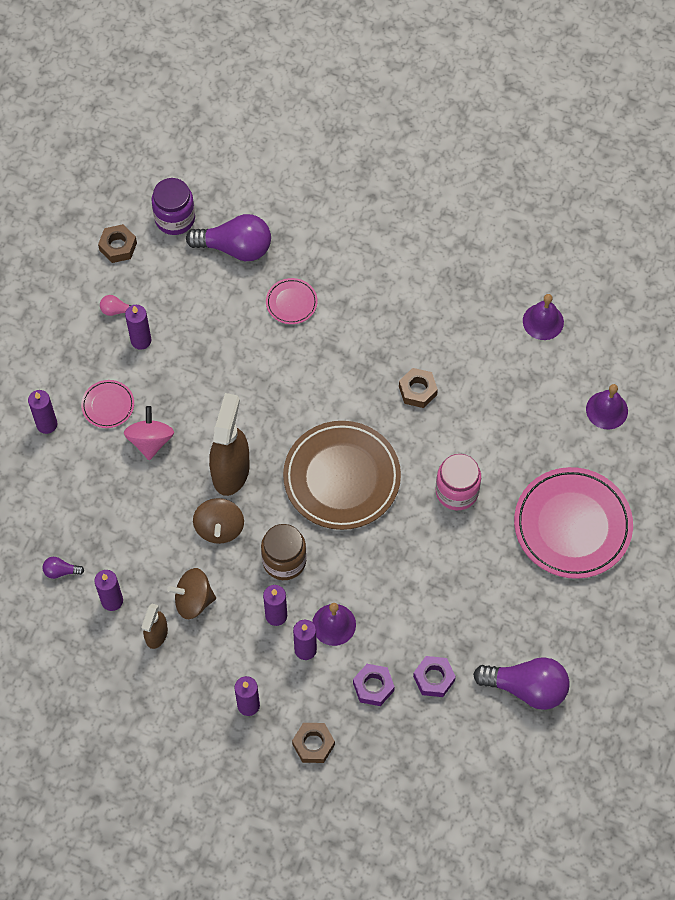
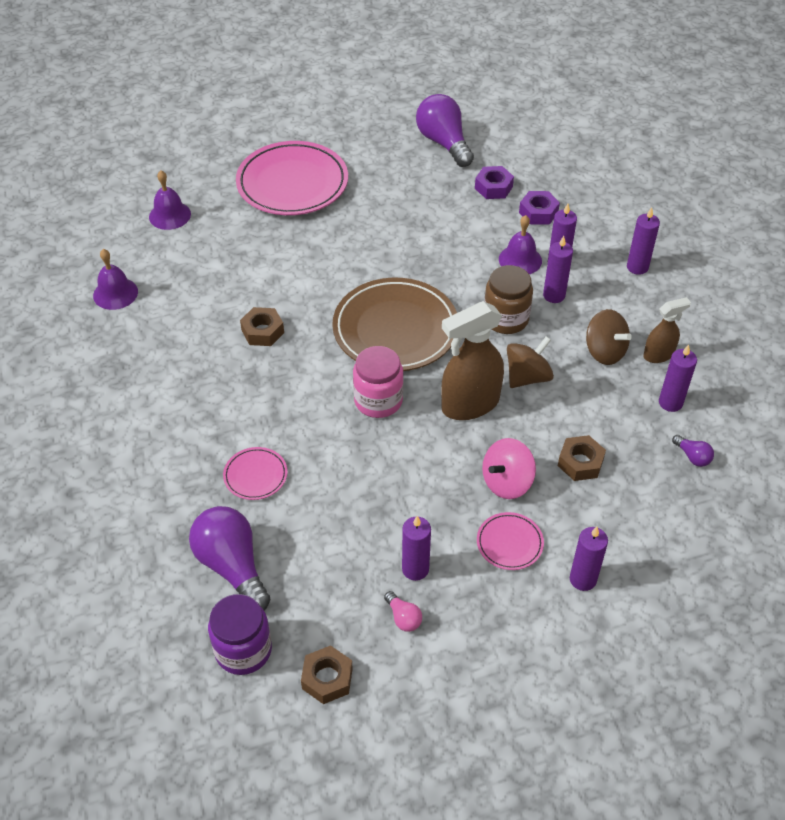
camera: 130 degrees left, 15 degrees down
brown nut [292,723,335,763] -> brown nut moved to [558,435,606,481]
pink jar [436,454,481,510] -> pink jar moved to [353,346,404,418]

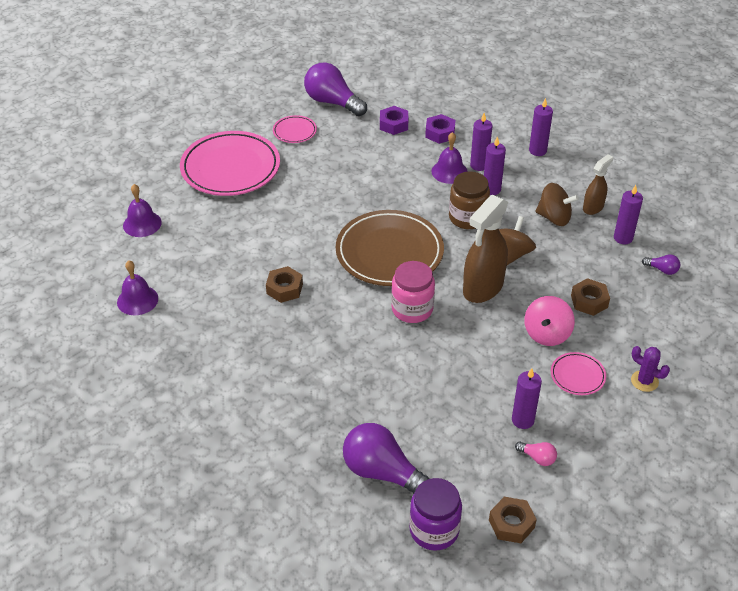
camera: 25 degrees left, 5 degrees down
pink plate [223,447,288,500] -> pink plate moved to [273,115,317,143]
purple candle [570,527,608,591] -> purple cactus [631,346,670,392]

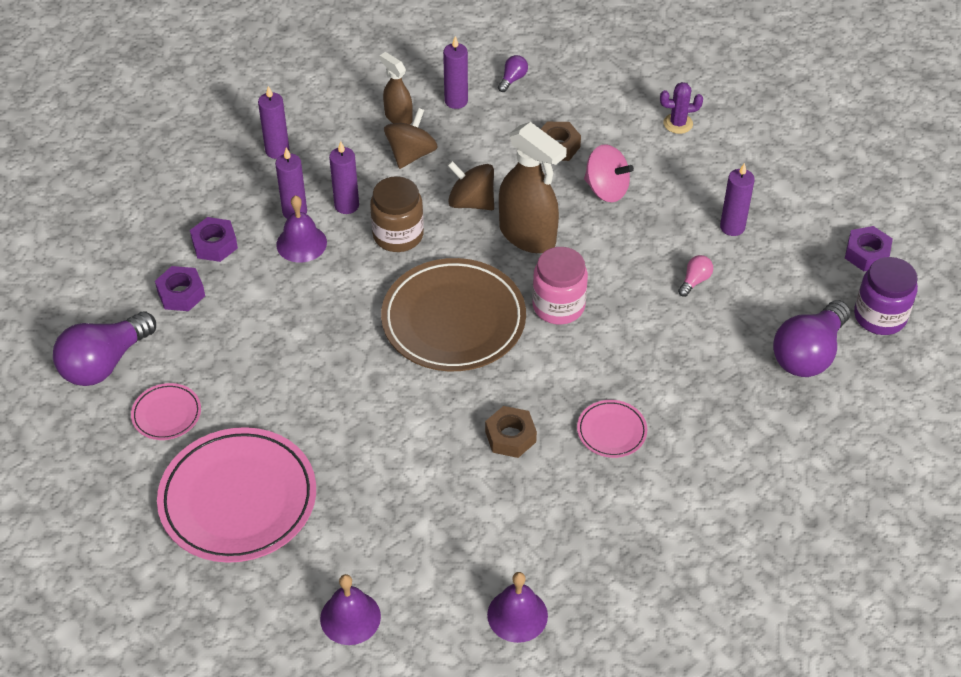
camera: 85 degrees left, 5 degrees up
brown nut [489,497,537,543] -> purple nut [845,226,893,271]
pink light bulb [515,441,557,466] -> pink light bulb moved to [678,255,713,297]
pink plate [551,352,606,395] -> pink plate moved to [577,400,647,458]
purple cactus [631,346,670,392] -> purple cactus turned 45 degrees clockwise [660,82,703,134]

